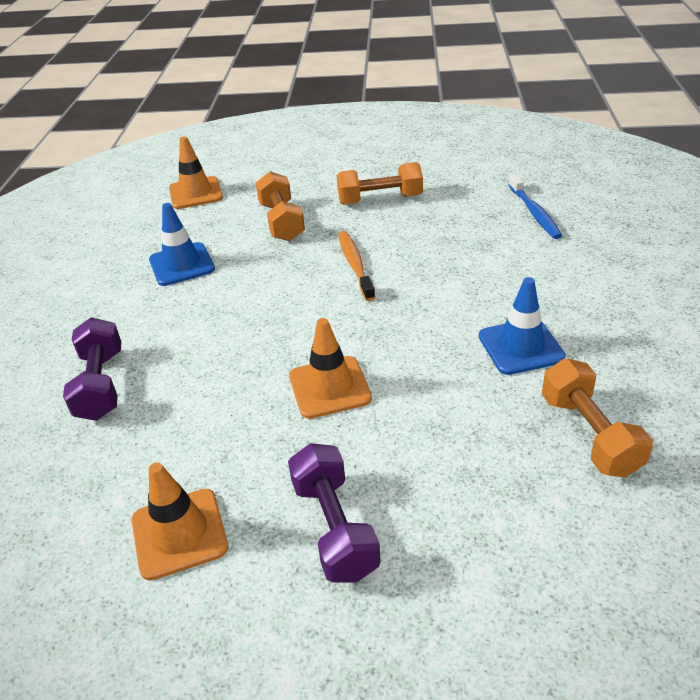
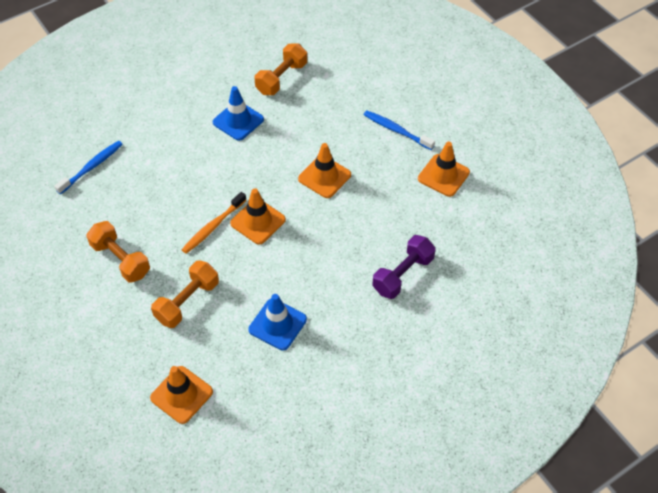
camera: 130 degrees left, 15 degrees up
purple dumbbell [288,443,381,583] -> blue toothbrush [364,111,435,150]
none -> orange traffic cone [230,188,286,245]

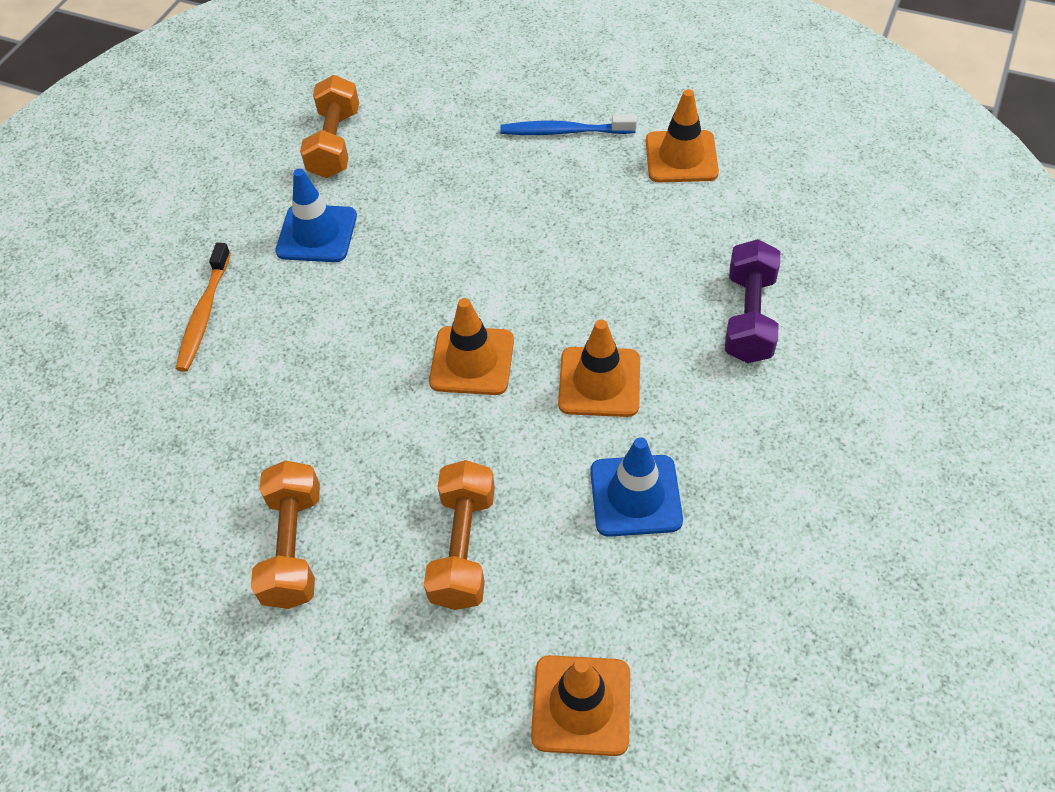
camera: 30 degrees left, 0 degrees up
blue toothbrush [54,141,123,194] -> none
orange dumbbell [86,221,150,283] -> orange dumbbell turned 75 degrees clockwise [251,460,320,609]
orange toothbrush [181,192,246,254] -> orange toothbrush moved to [176,243,231,372]
orange traffic cone [298,143,351,198] -> orange traffic cone moved to [558,319,640,417]

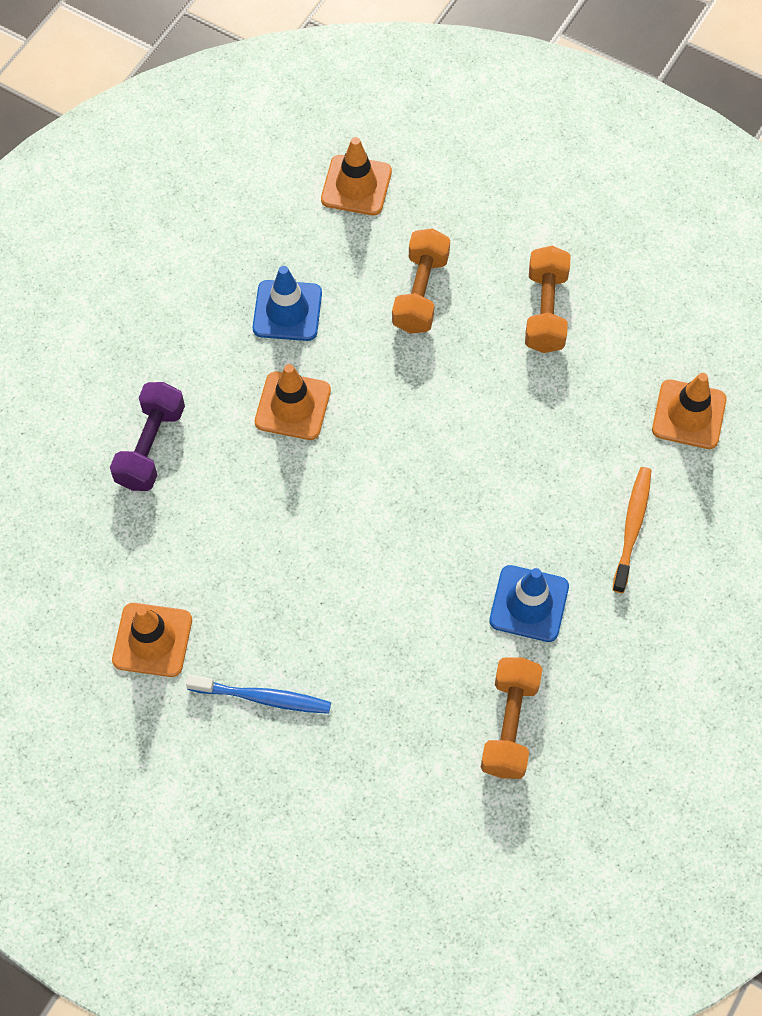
camera: 175 degrees left, 10 degrees up
orange traffic cone [429,298,514,395] -> orange traffic cone moved to [652,373,727,449]

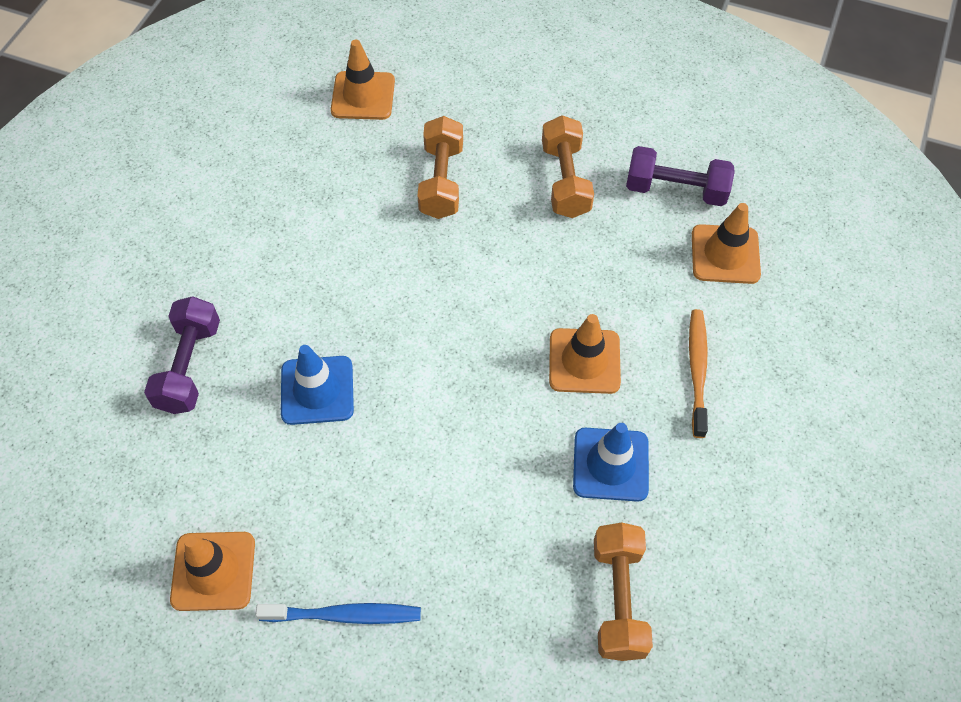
camera: 10 degrees left, 5 degrees down
blue traffic cone [253,266,322,341] -> blue traffic cone moved to [281,345,354,425]
orange traffic cone [255,364,331,440] -> orange traffic cone moved to [549,314,621,394]
none -> purple dumbbell [626,146,735,206]

